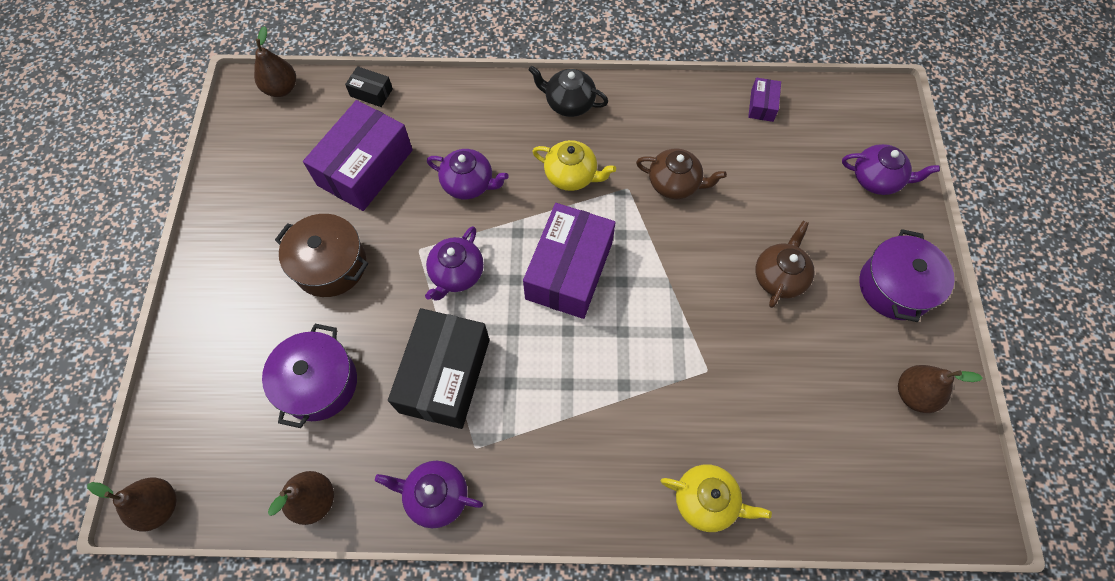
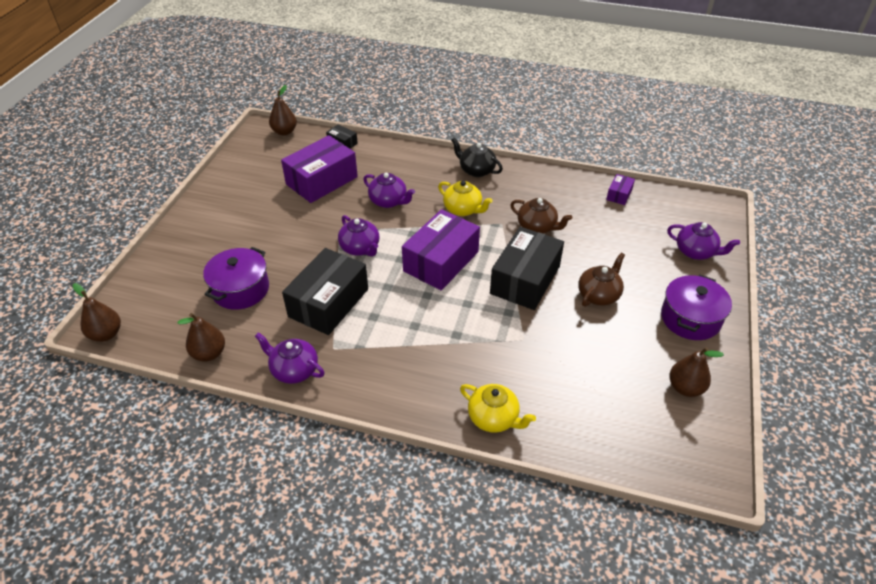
camera: 15 degrees right, 20 degrees down
brown pot [275,214,368,297] -> none
purple teapot [425,226,484,300] -> purple teapot turned 75 degrees counterclockwise [338,215,379,256]
none -> black box [490,227,564,310]

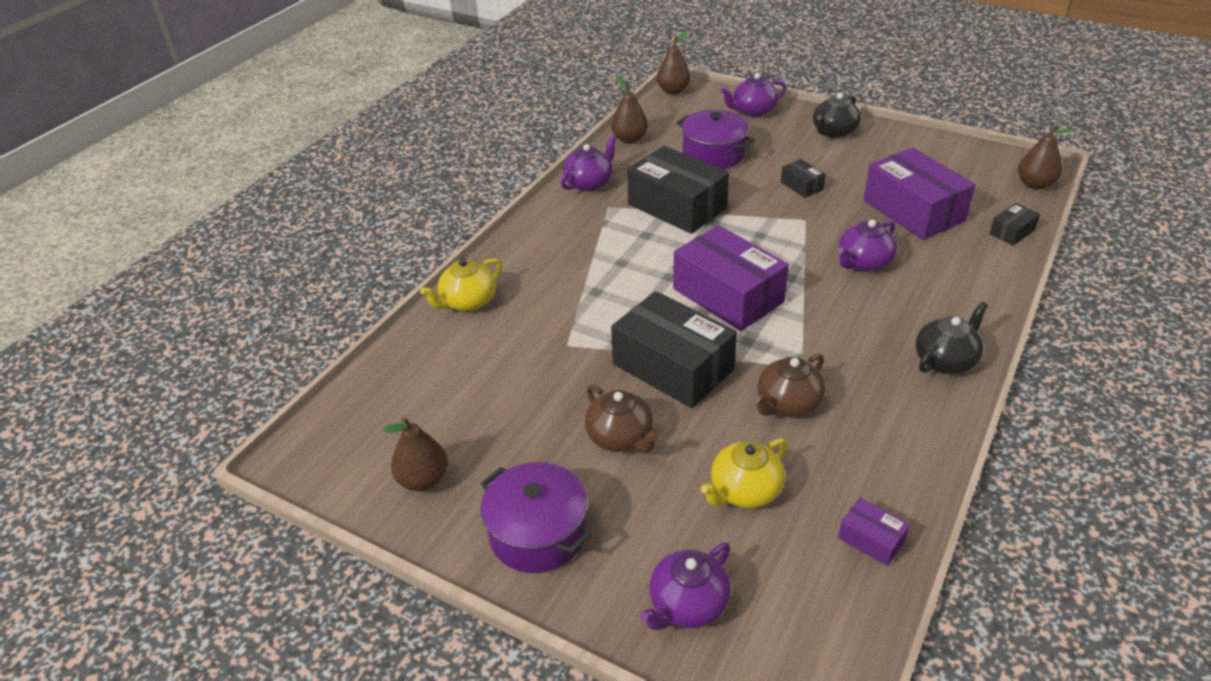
camera: 105 degrees right, 5 degrees down
purple teapot [338,215,379,256] -> purple teapot moved to [721,73,787,117]
yellow teapot [438,180,493,216] -> yellow teapot moved to [701,438,788,508]
none -> black box [781,159,826,198]
none -> black teapot [813,93,861,138]

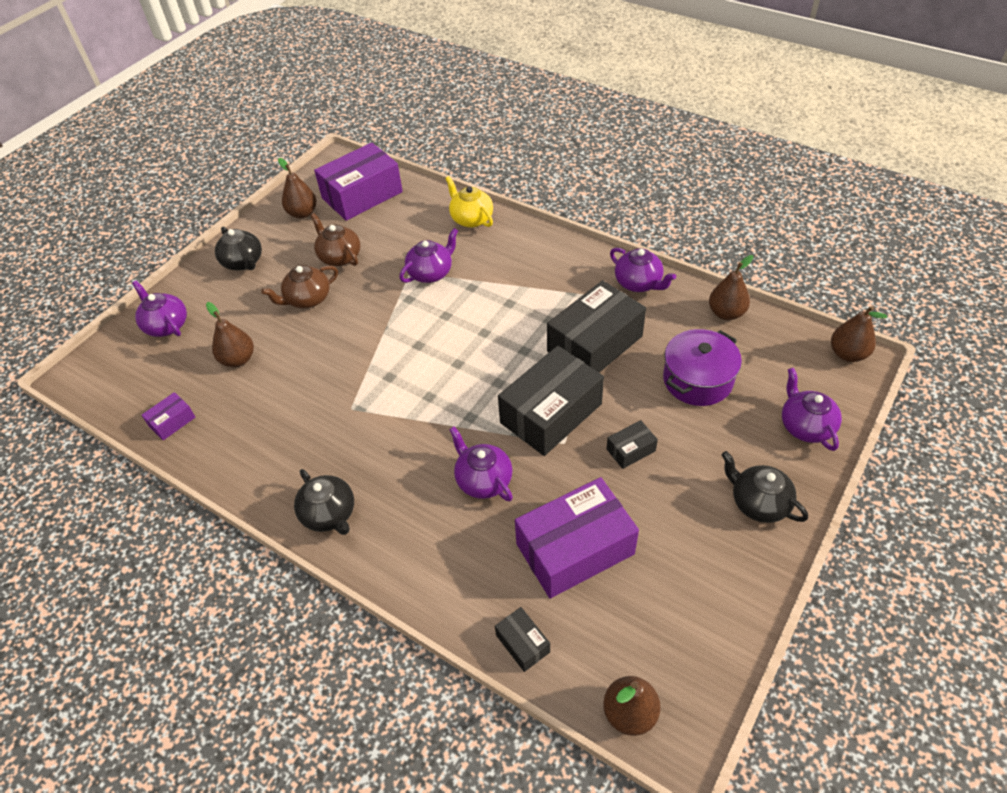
camera: 95 degrees right, 10 degrees up
purple pot [481,462,592,573] -> black teapot [215,227,262,270]
black box [611,291,737,408] -> black box moved to [498,346,604,456]
purple box [673,225,789,331] -> purple box moved to [314,143,403,221]
yellow teapot [701,438,788,508] -> brown pear [206,302,254,367]
brown teapot [754,354,826,417] -> brown teapot moved to [311,213,360,266]
none -> purple teapot [399,228,458,283]

